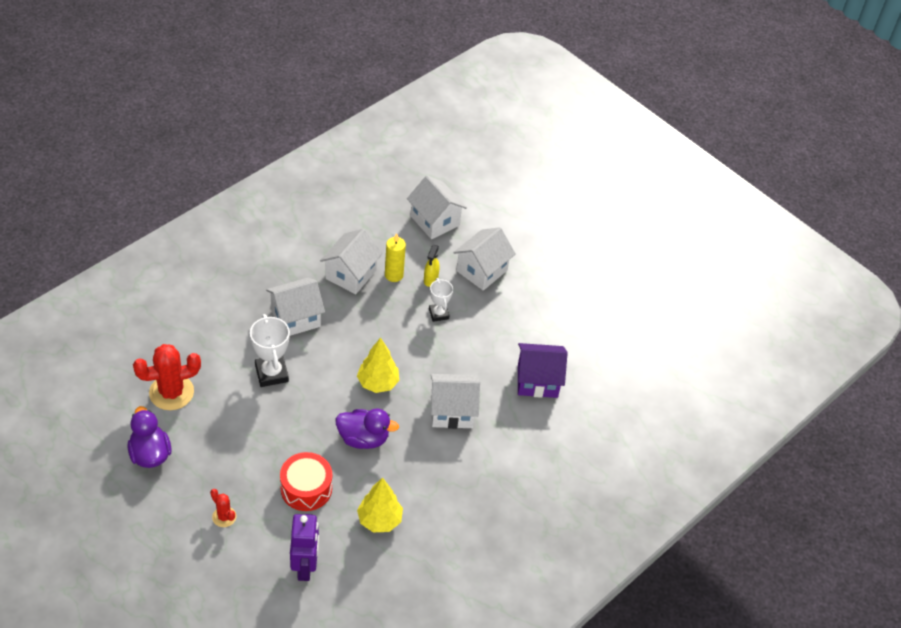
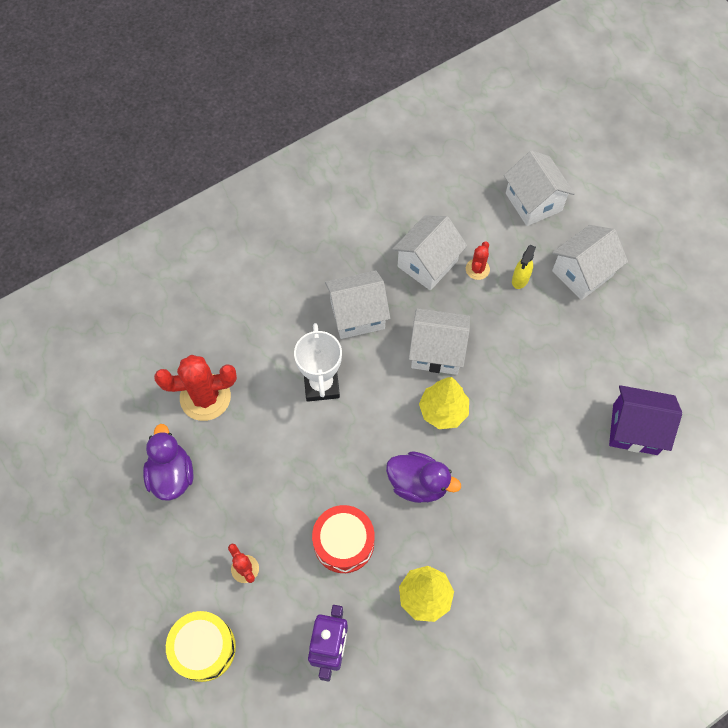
camera: 15 degrees right, 15 degrees up
yellow candle [385,233,406,282] -> red cactus [466,242,490,280]
white trophy [429,278,453,322] -> none
white house [431,374,480,429] -> white house moved to [409,308,470,375]
none -> yellow drum [166,611,236,682]

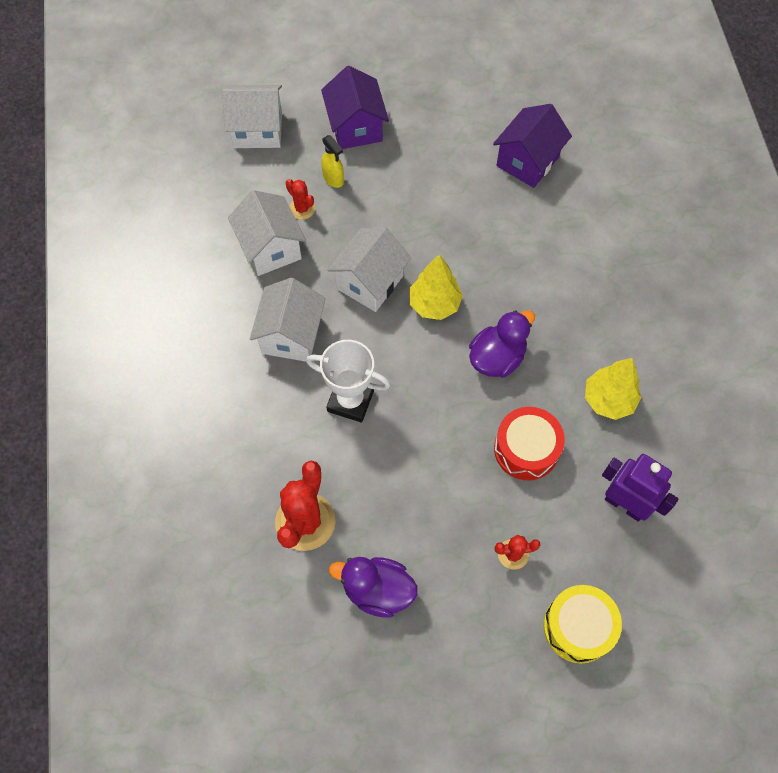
camera: 65 degrees left, 0 degrees up
white house [552,225,628,300] -> purple house [321,66,389,149]

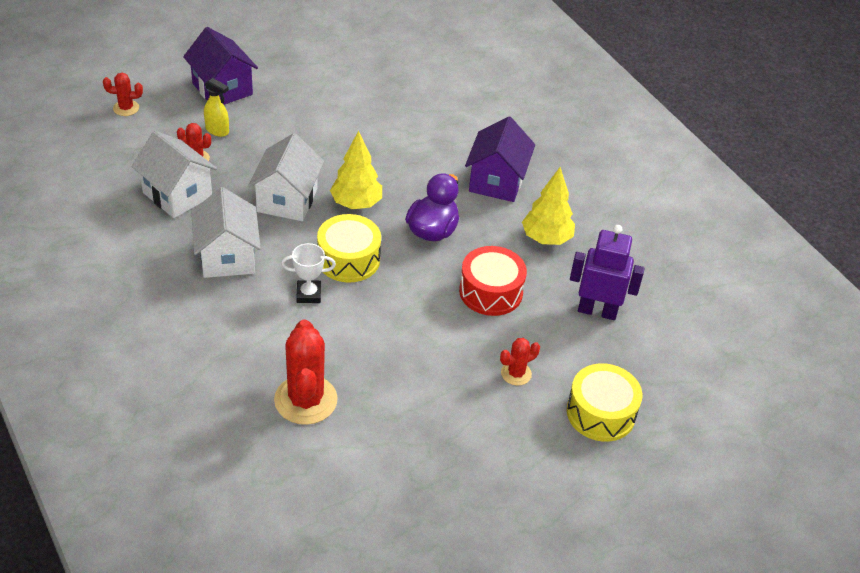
camera: 25 degrees left, 20 degrees down
white house [222,85,282,148] -> red cactus [103,73,143,116]
white trophy [306,340,391,422] -> white trophy [281,243,336,303], size x0.62
purple duck [329,557,418,618] -> none
purple house [493,104,572,188] -> purple house moved to [465,117,535,202]
none -> yellow drum [317,214,381,283]

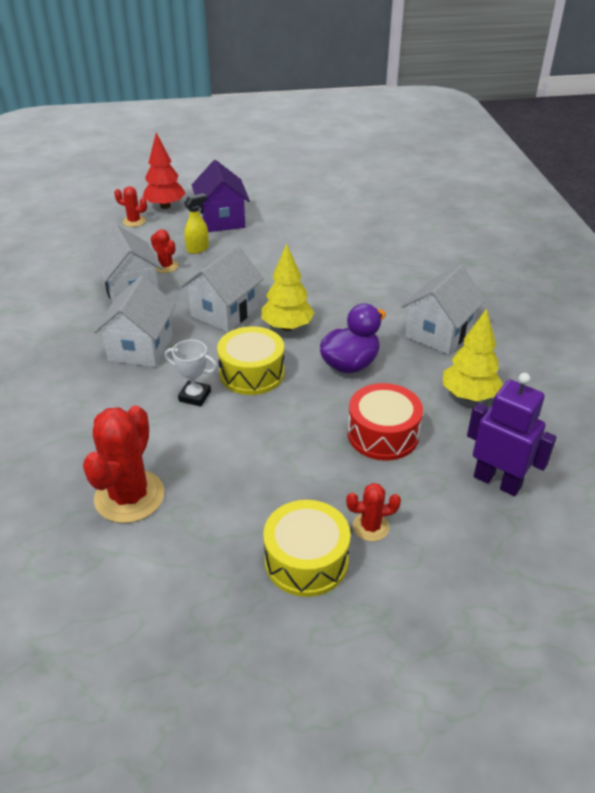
camera: 25 degrees right, 5 degrees down
yellow spray bottle [204,78,229,137] -> yellow spray bottle turned 90 degrees counterclockwise [184,193,209,254]
purple house [465,117,535,202] -> white house [401,265,486,355]
yellow drum [567,363,642,442] -> yellow drum moved to [263,500,351,597]
none -> red tree [143,133,186,209]

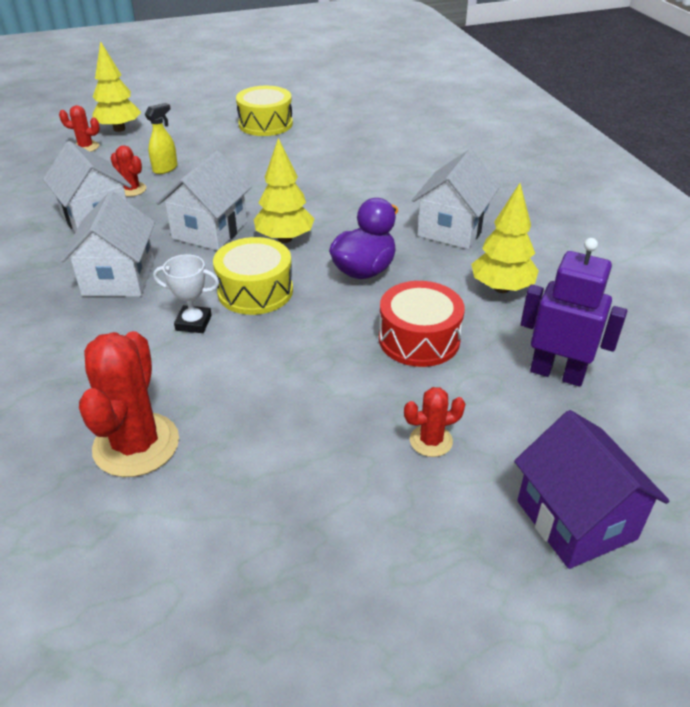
camera: 10 degrees left, 0 degrees up
red tree [143,133,186,209] -> yellow tree [92,41,141,132]
purple house [192,160,250,232] -> purple house moved to [514,410,669,569]
yellow drum [263,500,351,597] -> yellow drum moved to [236,86,293,136]

